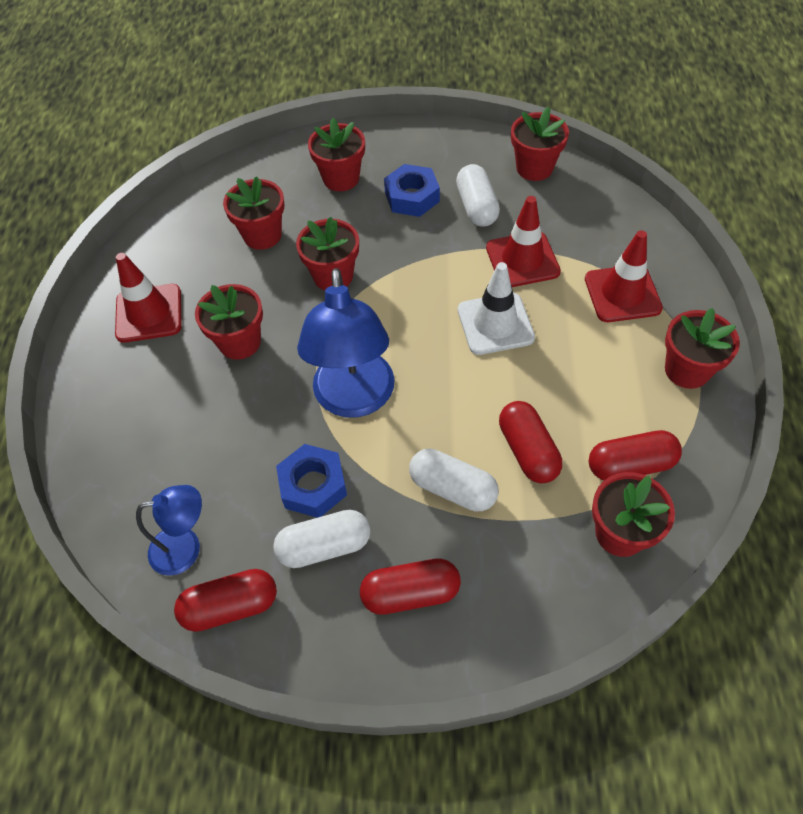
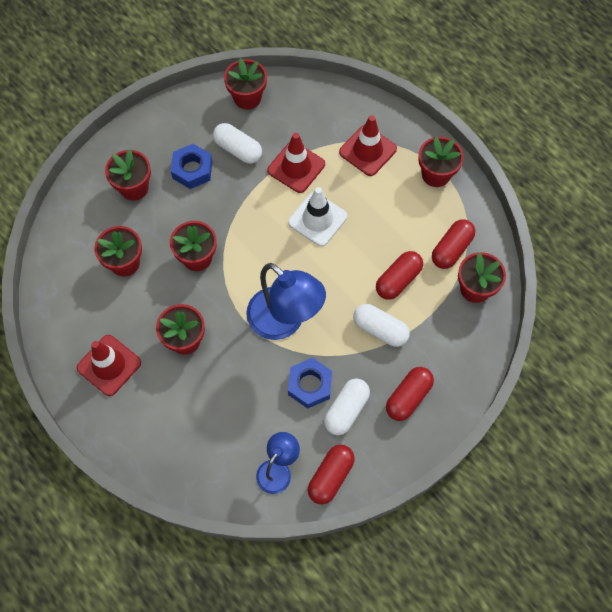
camera: 45 degrees left, 10 degrees up
white capsule [409,449,499,511] -> white capsule turned 45 degrees clockwise [353,304,410,347]
red capsule [499,401,562,484] -> red capsule turned 75 degrees counterclockwise [376,251,423,300]

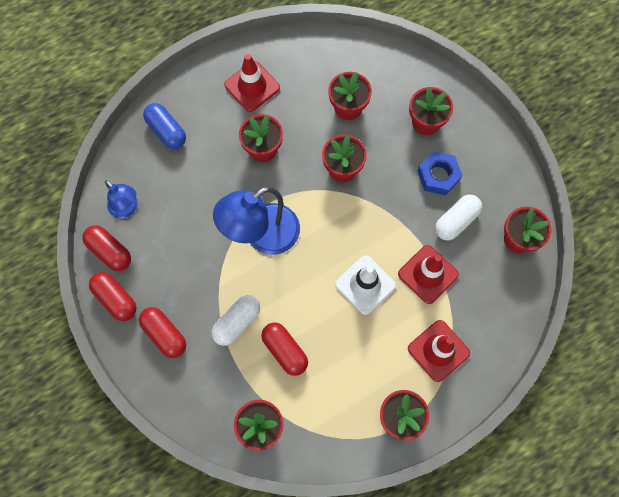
camera: 100 degrees right, 5 degrees up
blue nut [288,358,332,409] -> none
white capsule [324,378,370,435] -> none
red capsule [432,219,475,269] -> red capsule moved to [89,272,137,321]
none -> blue capsule [143,103,186,149]

